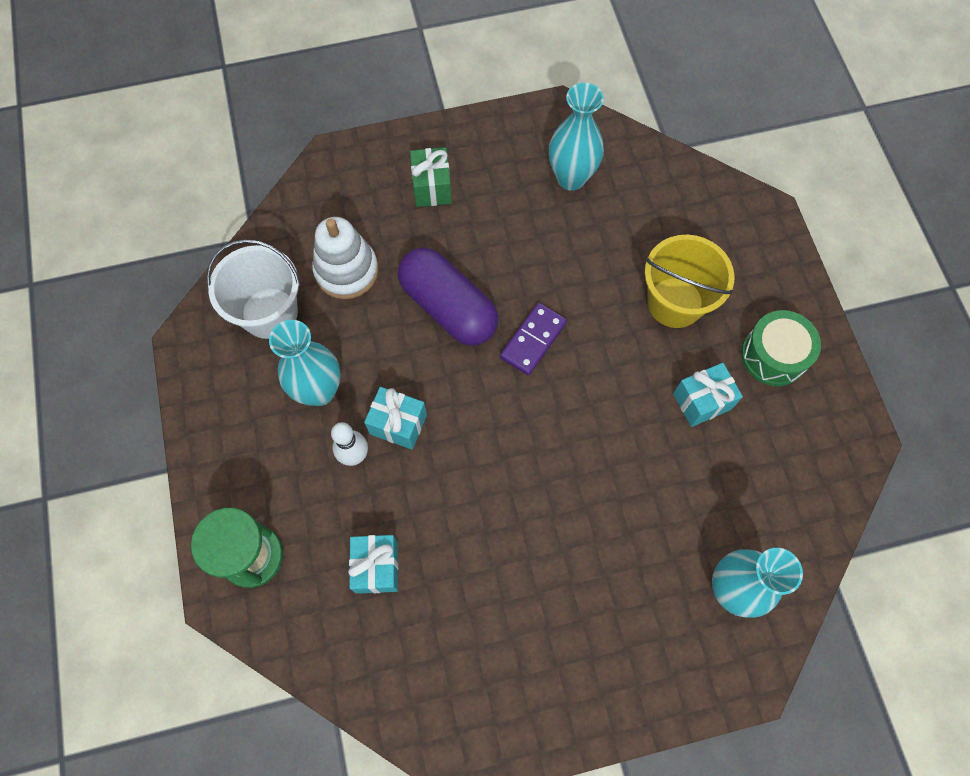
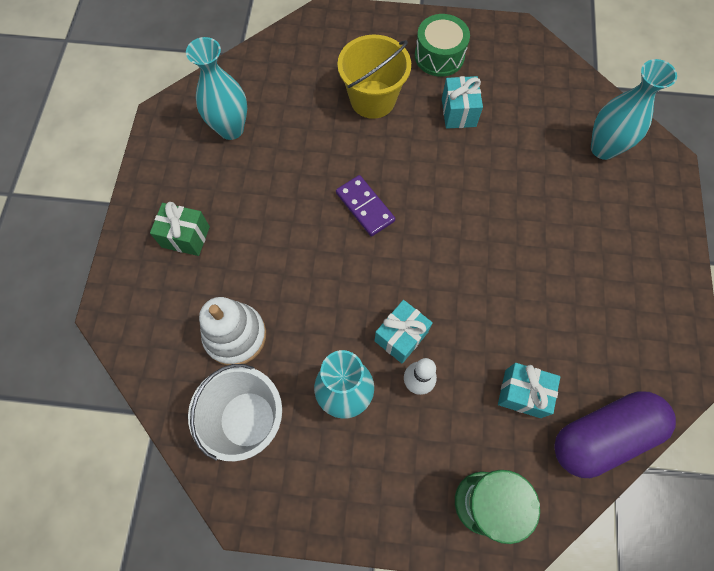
camera: 70 degrees left, 0 degrees up
purple capsule [398,247,498,346] -> purple capsule moved to [554,391,676,478]

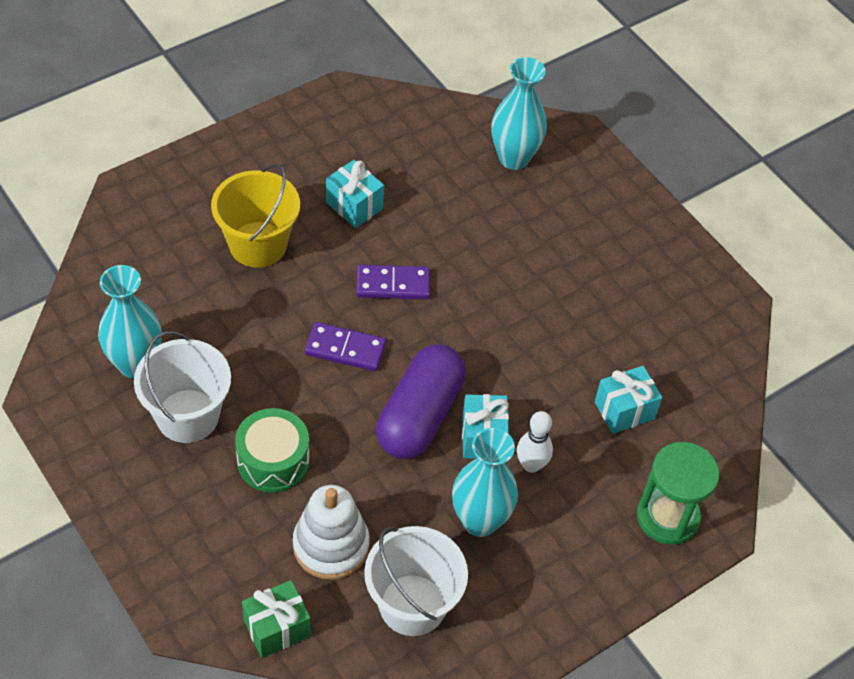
camera: 45 degrees left, 15 degrees down
green gift [150,202,210,256] -> green gift moved to [242,580,311,658]
green drum [415,14,470,77] -> green drum moved to [235,408,310,493]
purple capsule [554,391,676,478] -> purple capsule moved to [376,344,466,459]
none -> white bucket [134,331,231,443]
none -> purple domino [356,265,430,300]

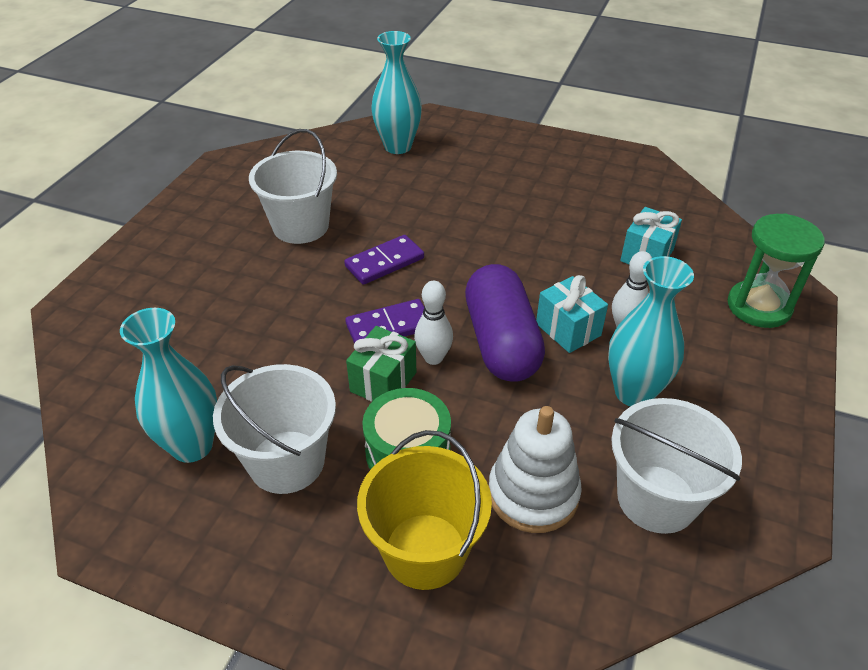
camera: 30 degrees left, 10 degrees down
yellow bucket [211,164,300,268] -> yellow bucket moved to [357,430,492,590]
green gift [242,580,311,658] -> green gift moved to [346,326,416,402]
turquoise gift [326,160,384,228] -> white bucket [249,129,337,244]
none -> white bowling pin [414,281,453,365]

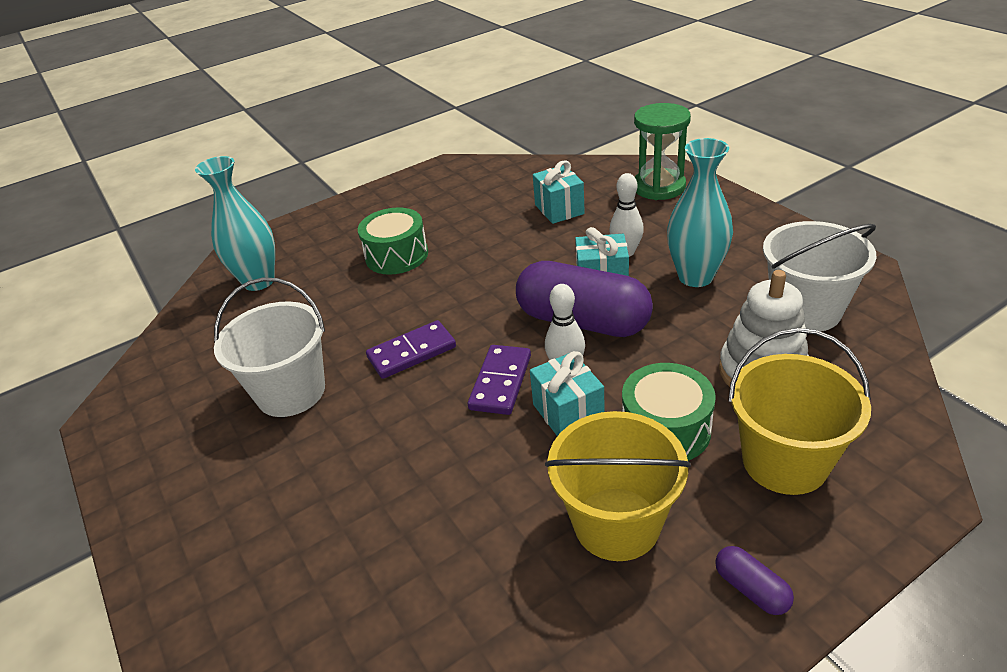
camera: 50 degrees left, 5 degrees down
turquoise vase [120,308,217,463] -> none
white bucket [213,364,336,494] -> yellow bucket [545,411,691,561]
purple domino [344,235,424,285] -> purple domino turned 60 degrees clockwise [366,320,456,379]
green gift [346,326,416,402] -> turquoise gift [530,351,605,436]
none -> green drum [358,208,428,275]
none -> purple capsule [715,546,794,615]

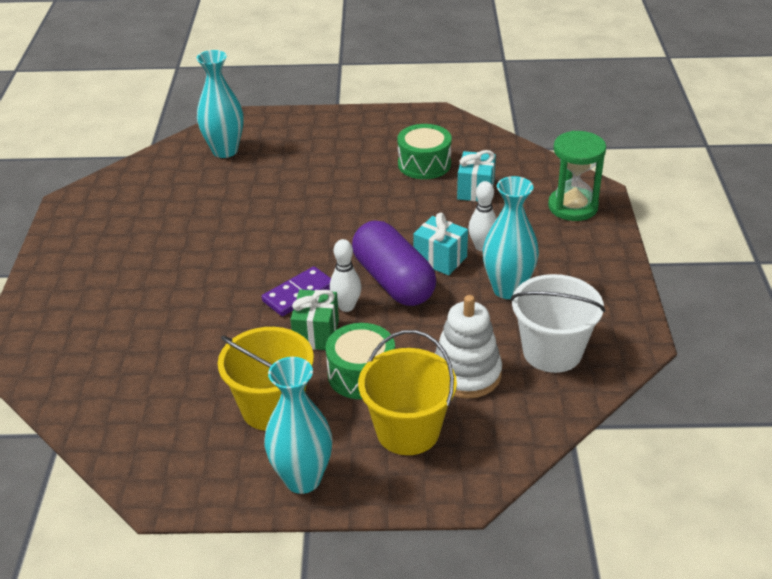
camera: 30 degrees right, 0 degrees up
white bucket [214,278,325,417] -> none
green drum [358,208,428,275] -> green drum moved to [398,124,452,179]
purple domino [366,320,456,379] -> none
turquoise gift [530,351,605,436] -> green gift [290,289,339,350]
purple capsule [715,546,794,615] -> turquoise vase [264,357,332,494]

